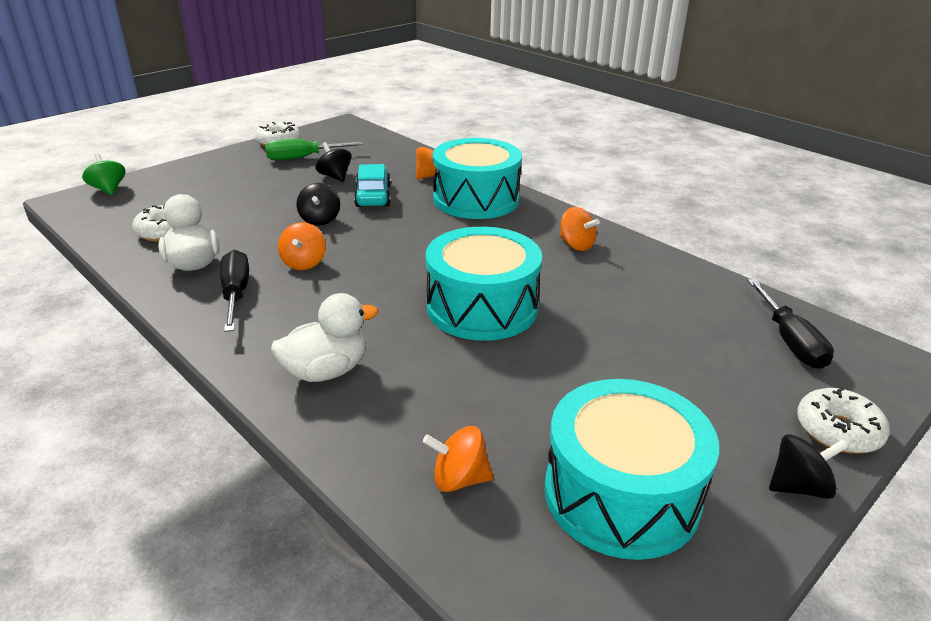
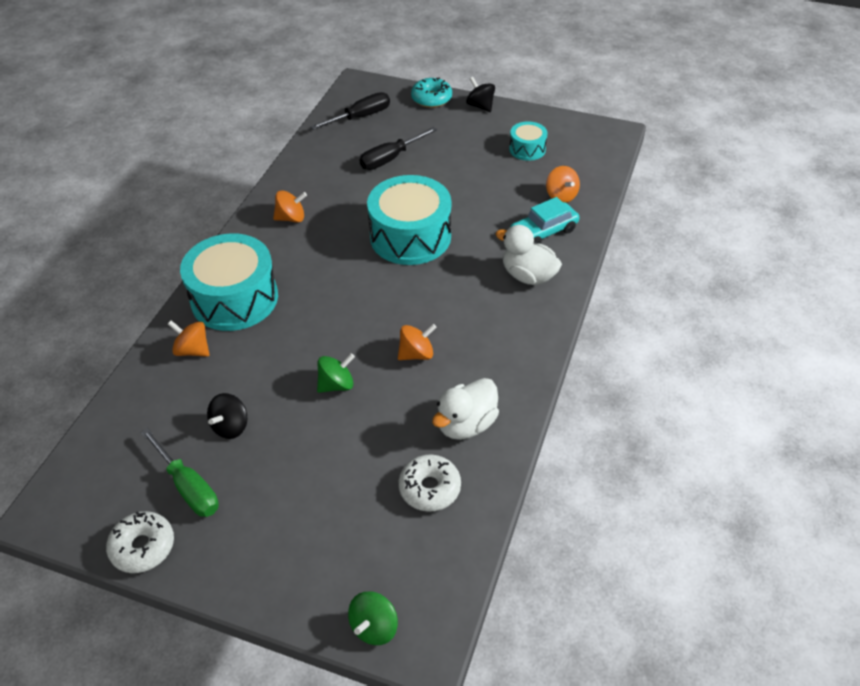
camera: 115 degrees left, 15 degrees up
black screwdriver [220,250,249,332] -> black screwdriver moved to [360,127,437,170]
black spinning top [296,183,340,226] -> green spinning top [317,353,355,393]
turquoise car [354,164,391,207] -> turquoise car moved to [510,197,579,244]
turquoise drum [545,379,719,560] -> turquoise drum [509,121,548,161], size x0.49
orange spinning top [560,207,600,251] -> orange spinning top turned 60 degrees clockwise [273,190,307,223]
white donut [797,387,890,453] -> turquoise donut [411,78,452,108]

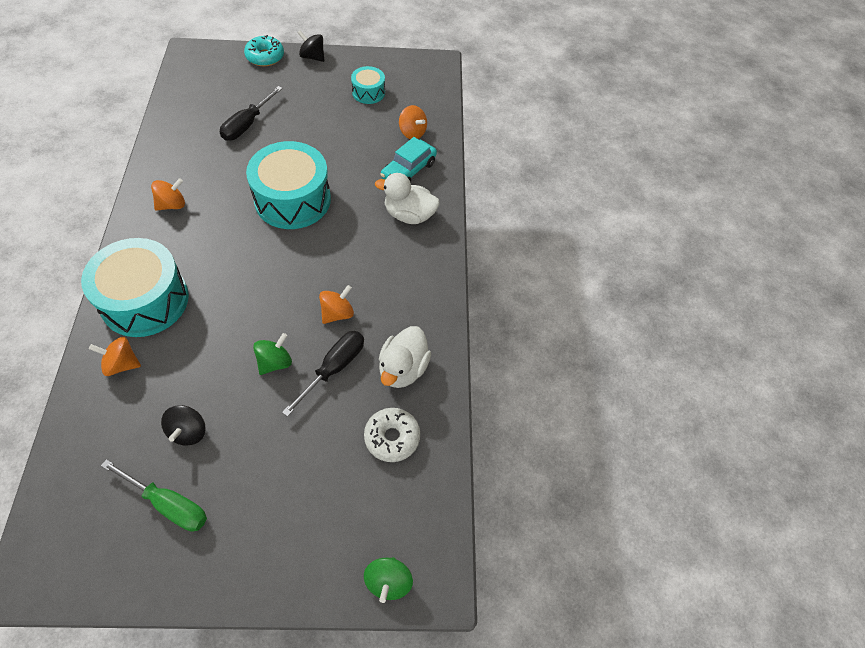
camera: 25 degrees left, 10 degrees up
white donut [106,511,174,573] -> none
black screwdriver [310,92,390,130] -> black screwdriver moved to [282,331,364,417]

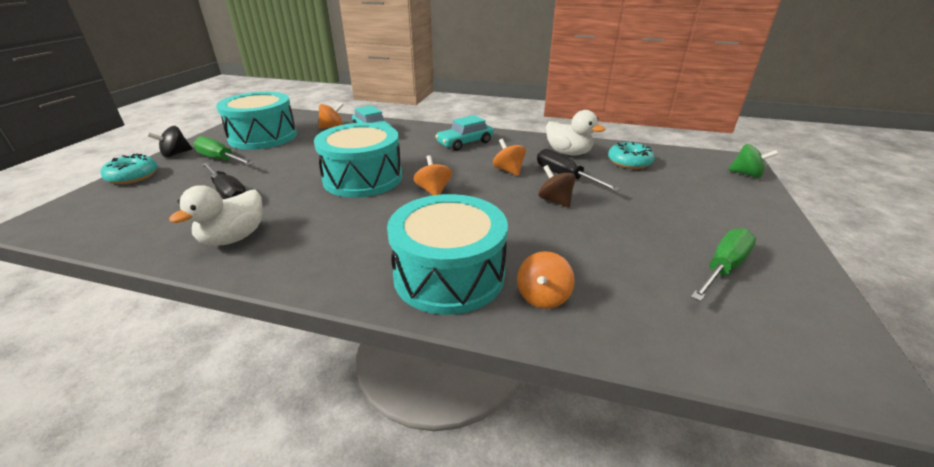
camera: 70 degrees left, 25 degrees down
orange spinning top [151,178,185,211] -> orange spinning top moved to [413,155,452,195]
black spinning top [161,405,205,446] -> none
green spinning top [253,333,292,375] -> brown spinning top [538,165,576,208]
turquoise drum [351,66,385,104] -> turquoise drum [216,92,297,150], size x2.02
white donut [364,408,420,462] -> turquoise donut [608,142,655,169]
white duck [375,173,440,224] -> white duck moved to [169,185,263,246]
none -> green screwdriver [193,136,254,165]
none -> turquoise car [436,115,494,151]

